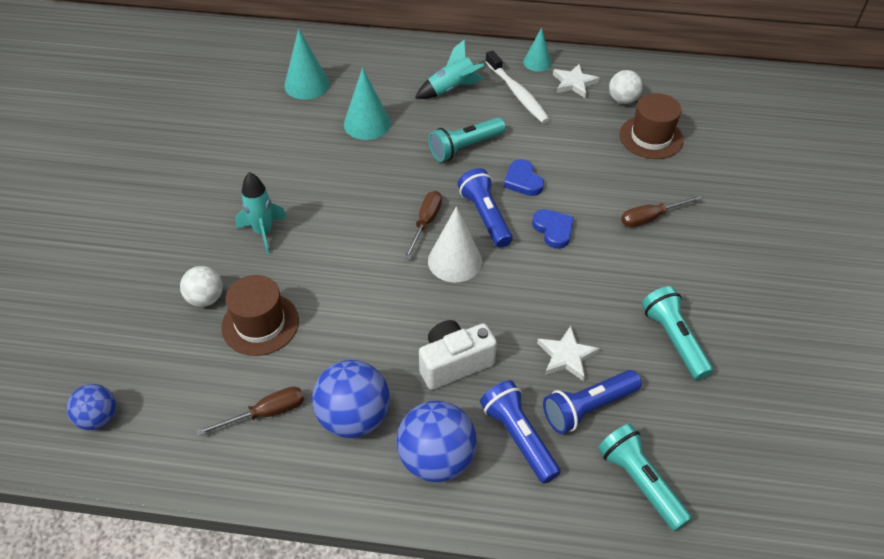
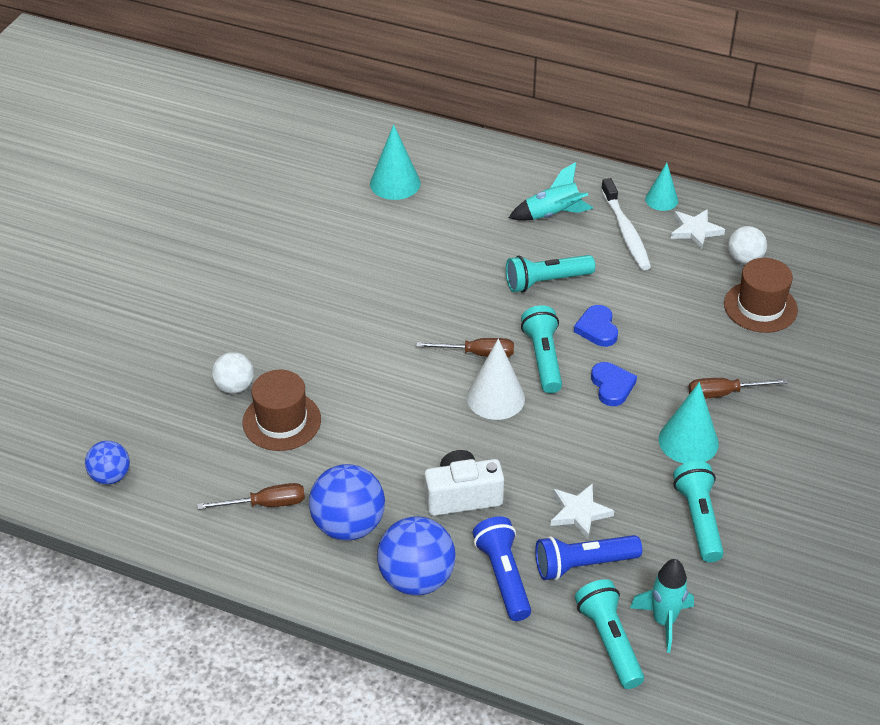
camera: 15 degrees right, 5 degrees down
turquoise rocket [235,172,287,254] -> turquoise rocket moved to [630,559,694,653]
turquoise cone [344,68,391,140] -> turquoise cone moved to [659,382,719,464]
brown screwdriver [403,191,442,259] -> brown screwdriver turned 60 degrees clockwise [416,338,514,357]
blue flashlight [458,168,513,248] -> turquoise flashlight [521,305,562,393]

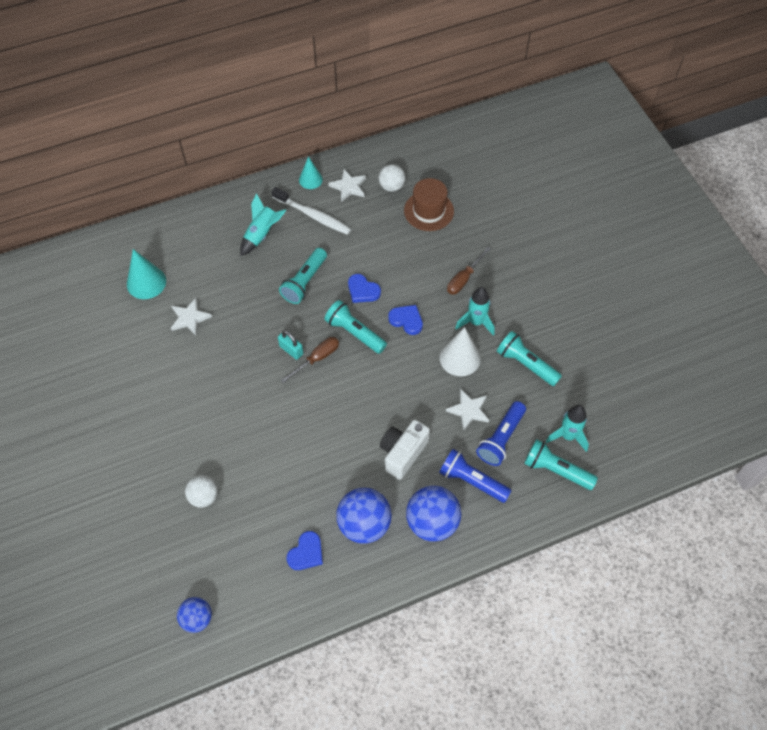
camera: 45 degrees left, 15 degrees up
brown screwdriver [197,483,305,510] -> blue heart [287,531,323,570]
brown hat [242,370,321,451] -> none
white cone [467,338,525,420] -> white cone moved to [439,327,481,376]
turquoise cone [659,382,719,464] -> turquoise rocket [455,287,495,336]
none -> white star [171,298,212,336]
none -> turquoise padlock [278,330,303,360]

